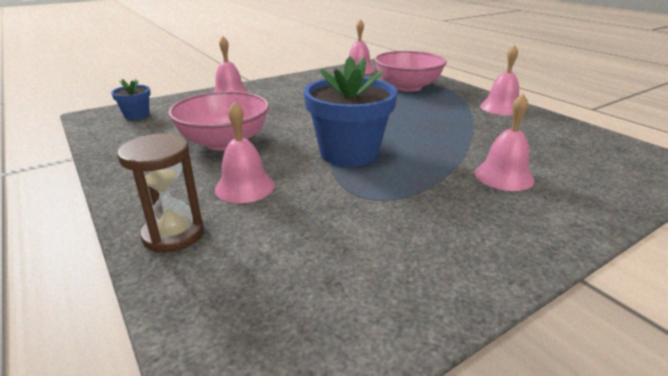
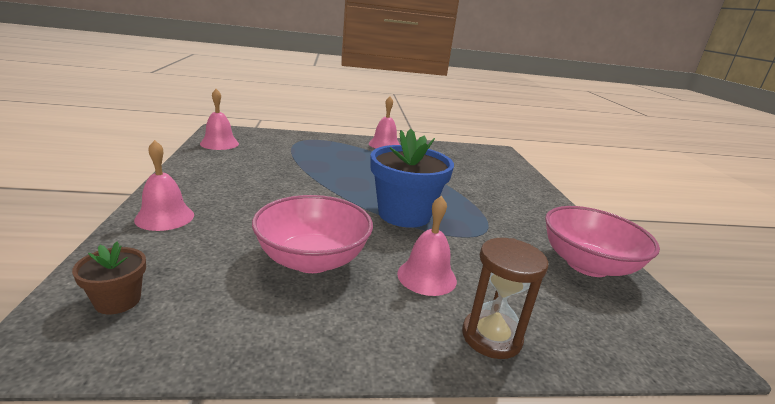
camera: 65 degrees left, 5 degrees down
blue flower pot [111,79,151,120] -> brown flower pot [72,242,146,314]
pink bowl [374,51,447,92] -> pink bowl moved to [545,206,660,277]
pink bell [475,94,534,191] -> none

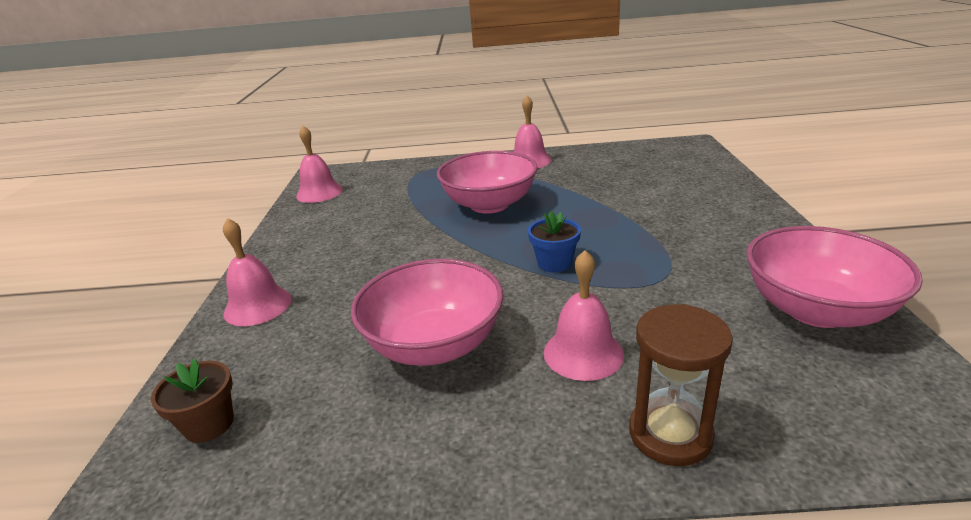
camera: 10 degrees right, 5 degrees up
blue flower pot [370,129,454,228] -> blue flower pot [528,211,581,272], size x0.49
none -> pink bowl [437,151,538,214]

